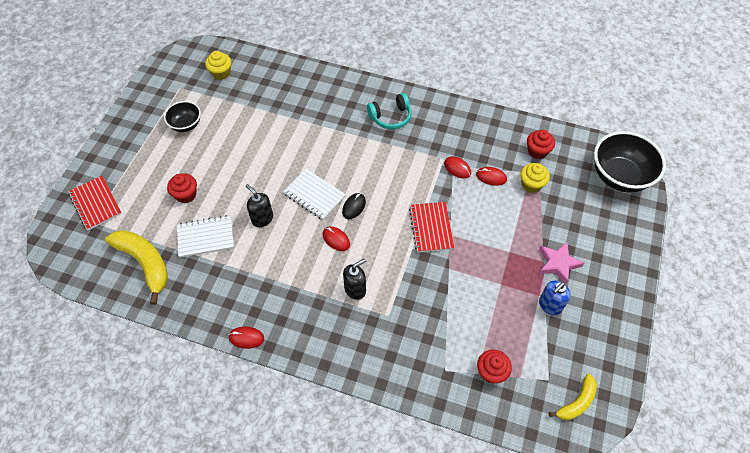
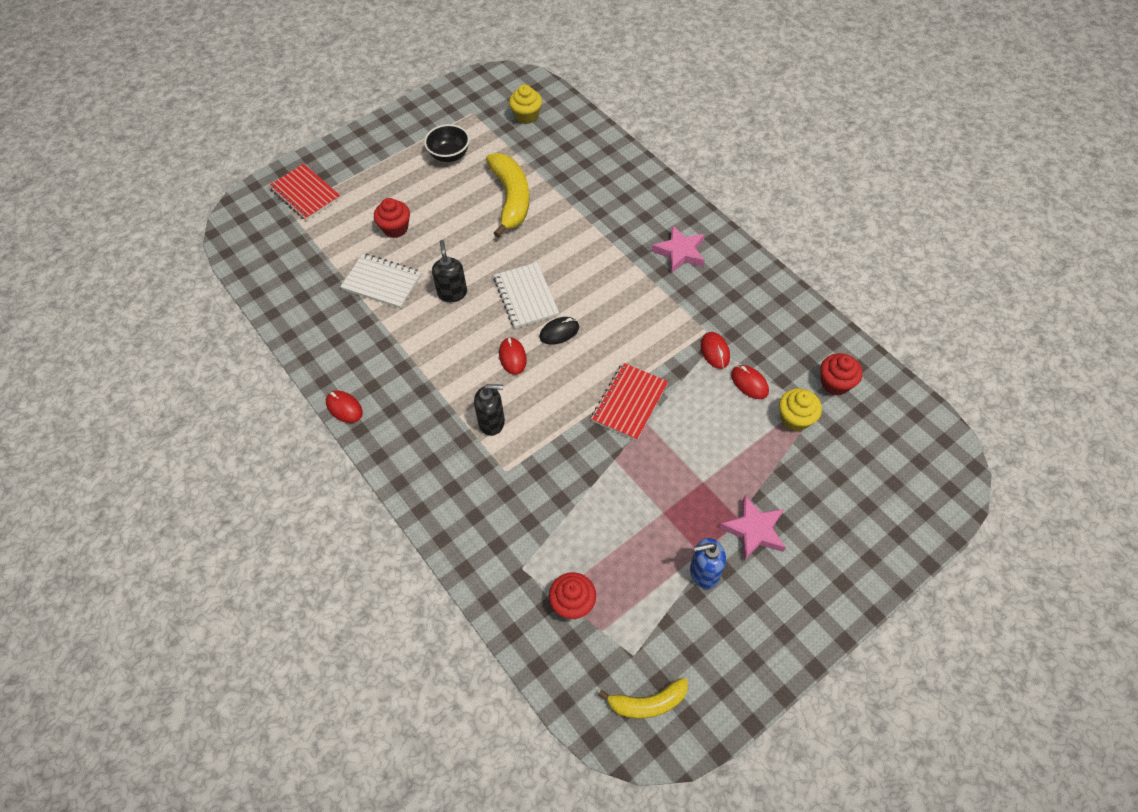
camera: 35 degrees right, 0 degrees up
red notebook [68,176,122,231] -> red notebook turned 45 degrees counterclockwise [269,164,341,221]
yellow banana [105,230,168,305] -> yellow banana moved to [486,153,529,238]
turquoise headphones [367,93,411,129] -> pink star [652,225,705,273]
black bowl [594,131,666,192] -> none

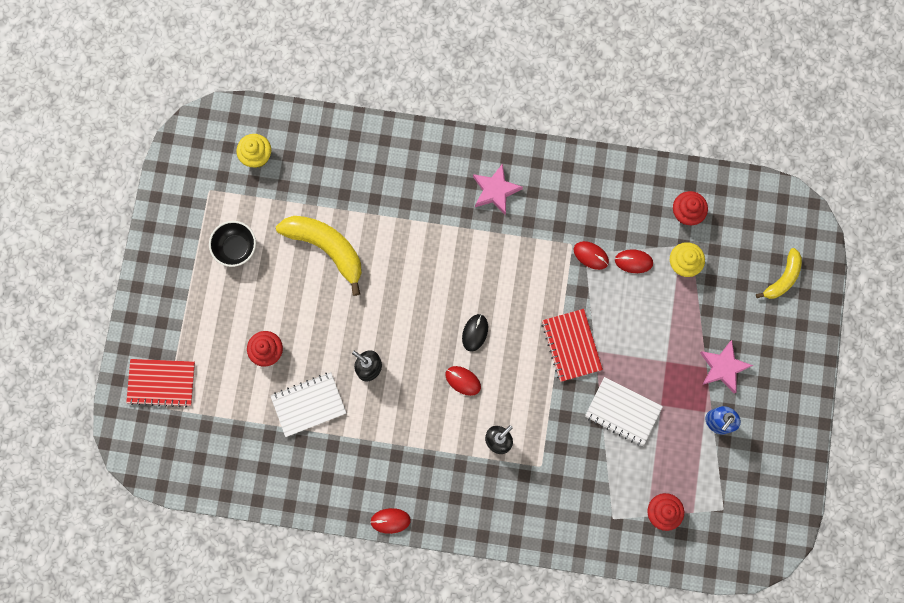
camera: 45 degrees left, 20 degrees up
white notebook [493,262,559,328] -> white notebook moved to [585,377,663,446]
yellow banana [598,678,688,719] -> yellow banana moved to [756,248,802,299]

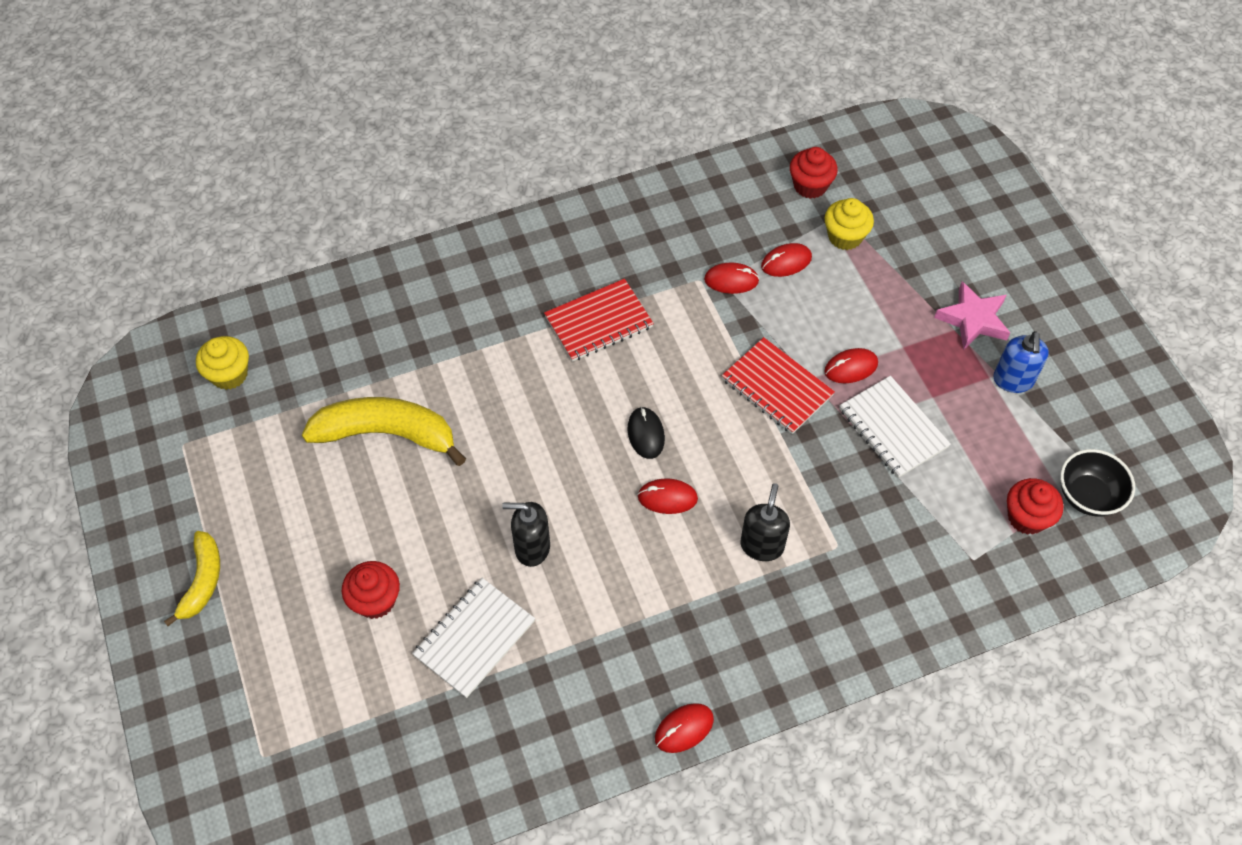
camera: 30 degrees left, 20 degrees down
red notebook [126,359,195,407] -> red notebook moved to [544,279,654,362]
black bowl [209,221,256,267] -> black bowl moved to [1060,449,1135,517]
pink star [473,163,523,215] -> none
white notebook [585,377,663,446] -> white notebook turned 60 degrees clockwise [839,376,951,478]
yellow banana [756,248,802,299] -> yellow banana moved to [164,531,220,626]
none -> red mouse [824,348,878,383]

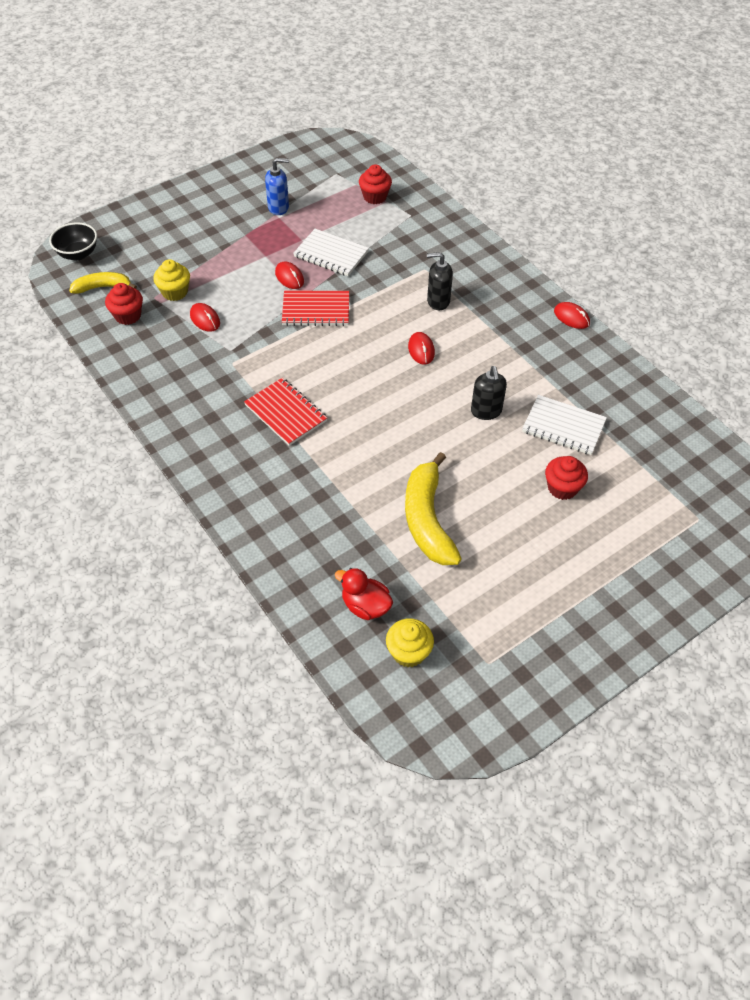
camera: 105 degrees left, 5 degrees down
yellow banana [164,531,220,626] -> yellow banana moved to [69,272,137,294]
black mouse [628,407,665,459] -> none
red mouse [704,263,759,294] -> none
red notebook [722,337,835,434] -> red notebook turned 60 degrees clockwise [282,290,349,326]
white notebook [839,376,951,478] -> white notebook turned 75 degrees clockwise [293,229,369,276]
pink star [934,281,1010,350] -> none
black bowl [1060,449,1135,517] -> black bowl moved to [49,222,97,260]
none -> red duck [335,568,393,620]

